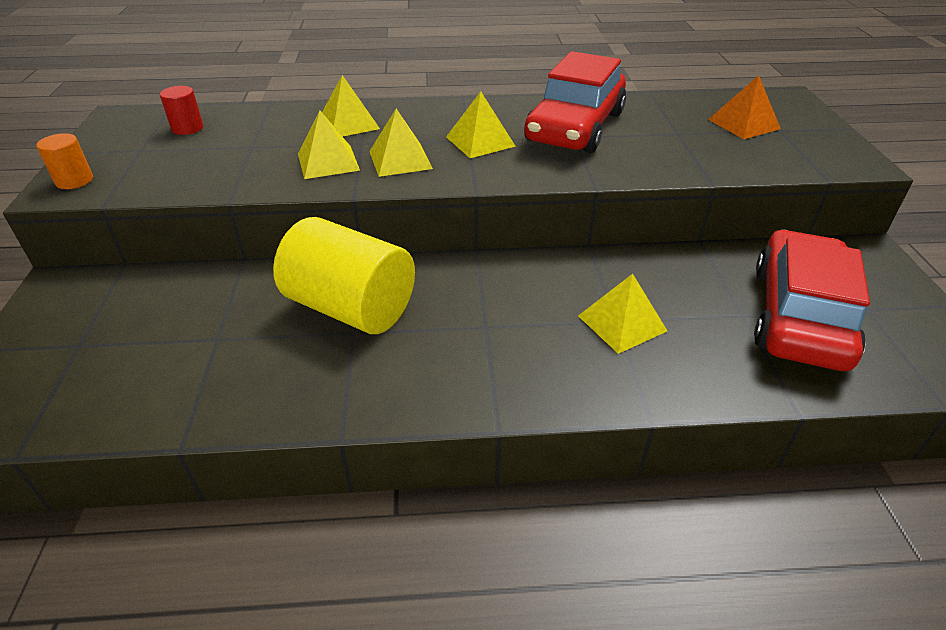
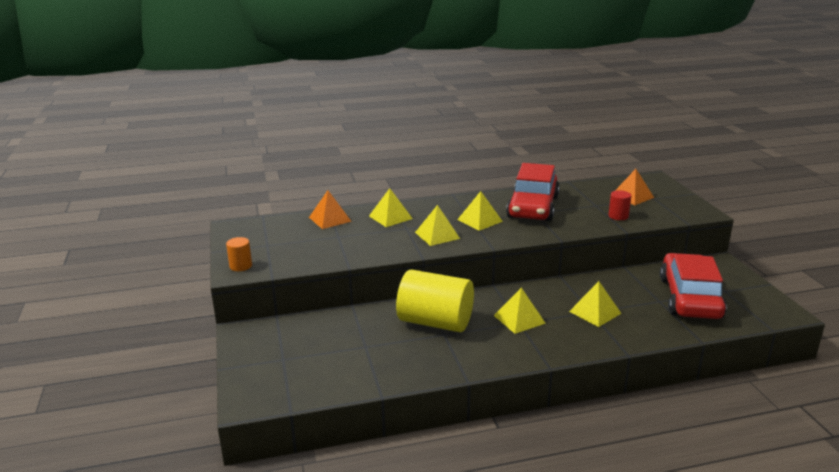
camera: 10 degrees left, 15 degrees down
red cylinder [160,86,203,135] -> red cylinder moved to [609,190,631,220]
yellow pyramid [298,110,360,179] -> yellow pyramid moved to [494,288,546,334]
none -> orange pyramid [309,190,352,229]

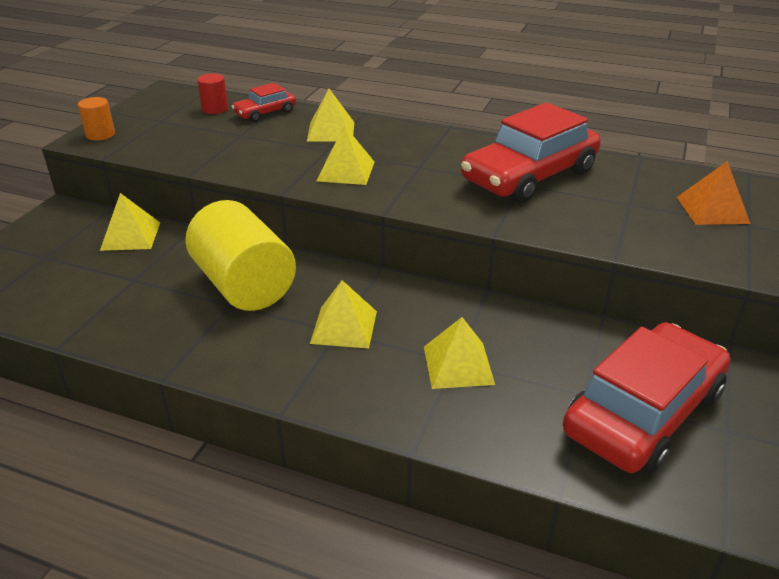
camera: 35 degrees right, 10 degrees up
orange pyramid [309,190,352,229] -> red car [231,83,296,122]
yellow pyramid [457,191,503,231] -> yellow pyramid moved to [100,193,160,251]
red cylinder [609,190,631,220] -> red cylinder moved to [197,73,228,114]

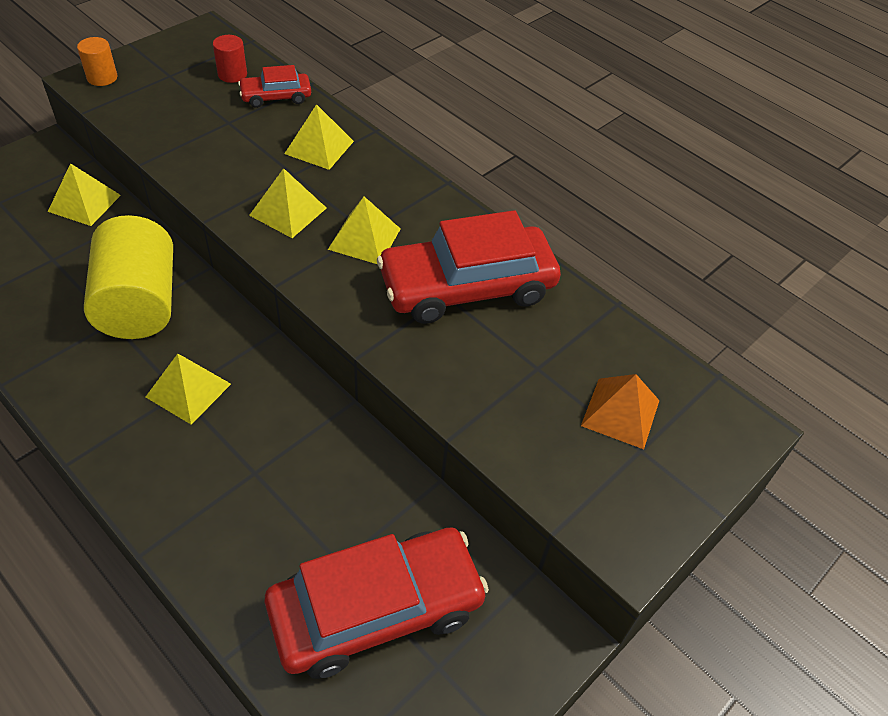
camera: 20 degrees right, 15 degrees up
yellow pyramid [424,317,495,389] -> yellow pyramid moved to [328,197,400,264]

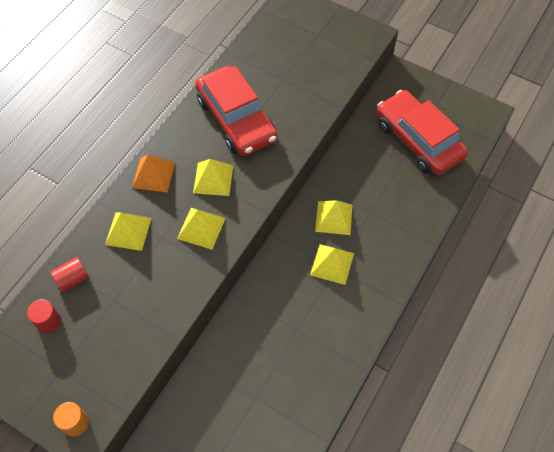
camera: 100 degrees left, 10 degrees up
yellow pyramid [48,163,121,226] -> yellow pyramid moved to [315,200,352,235]
yellow cylinder [84,215,173,339] -> none
red car [238,65,311,108] -> red cylinder [50,257,89,293]
orange pyramid [581,374,660,449] -> orange pyramid moved to [132,155,175,193]

